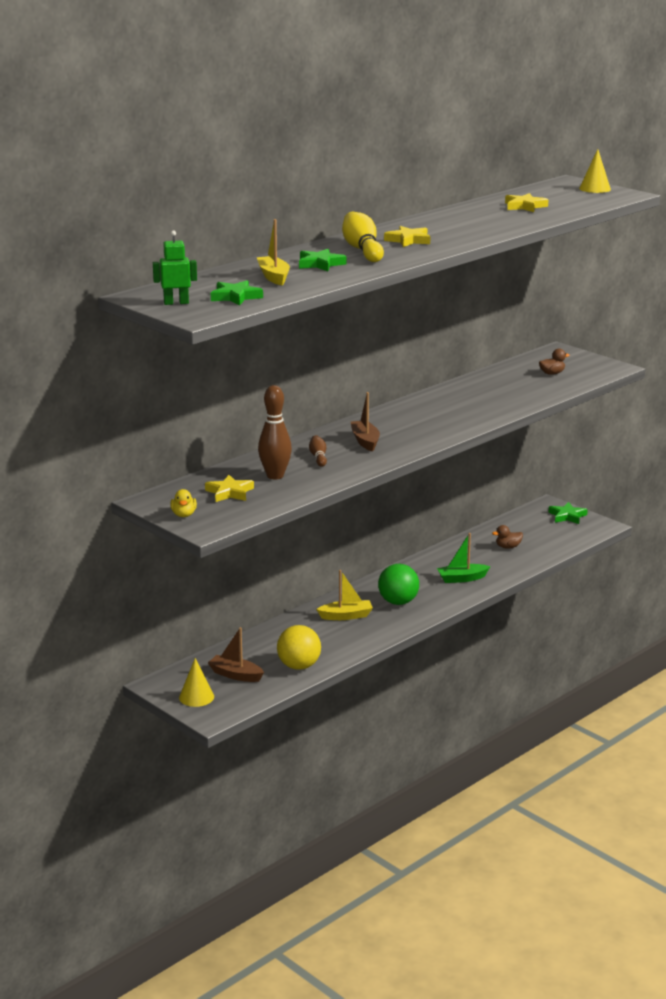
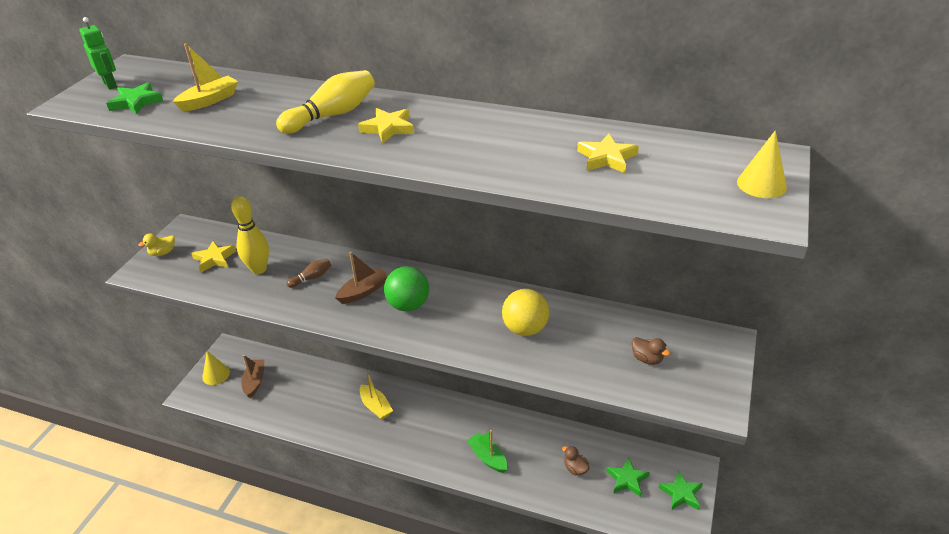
camera: 65 degrees right, 15 degrees up
brown bowling pin [258,385,292,480] -> yellow bowling pin [231,196,269,274]
yellow ball [277,625,321,670] -> yellow ball moved to [502,289,549,336]
green star [299,249,347,271] -> green star moved to [606,457,650,497]
green ball [378,564,419,605] -> green ball moved to [384,266,429,312]

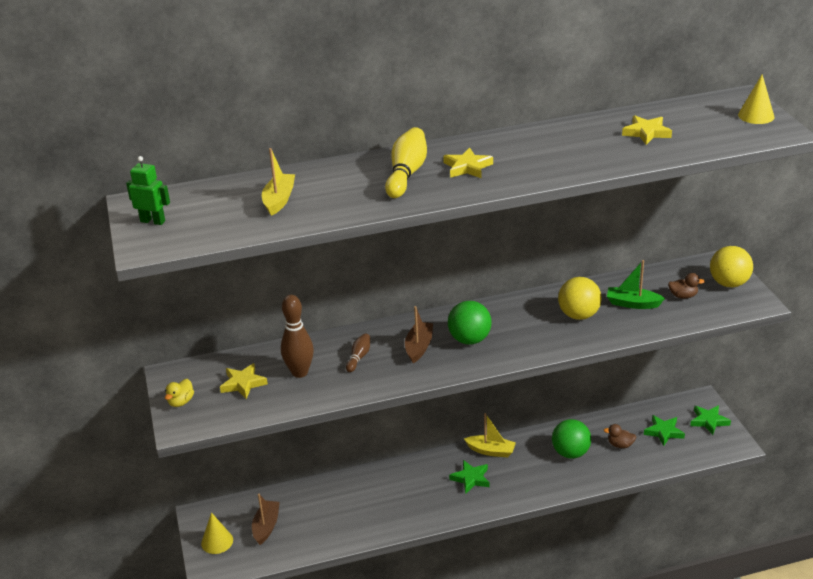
camera: 35 degrees left, 5 degrees down
green star [106,82,163,114] -> green star moved to [449,460,490,494]
yellow bowling pin [231,196,269,274] -> brown bowling pin [281,295,314,378]
brown boat [241,355,264,398] -> brown boat turned 45 degrees clockwise [252,494,280,545]
yellow boat [360,372,393,420] -> yellow boat moved to [464,413,516,457]
green boat [467,430,507,473] -> green boat moved to [607,260,665,309]
none -> green ball [552,419,591,458]
none -> yellow ball [710,246,753,287]

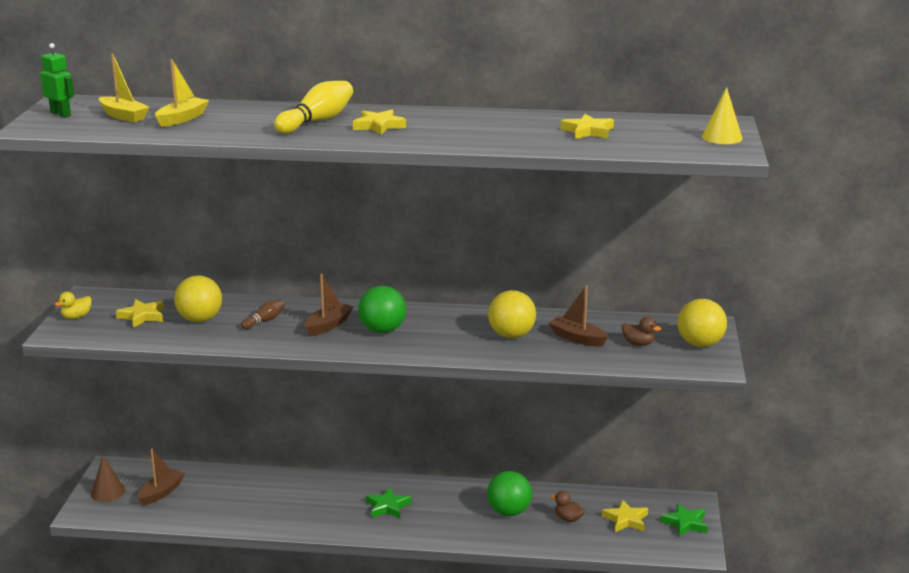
camera: 20 degrees right, 10 degrees down
yellow cone [201,512,233,554] -> brown cone [91,456,125,502]
brown bowling pin [281,295,314,378] -> yellow ball [174,275,222,322]
yellow boat [464,413,516,457] -> yellow boat moved to [99,54,150,122]
green boat [607,260,665,309] -> brown boat [549,285,608,347]
green star [644,415,685,446] -> yellow star [602,500,648,532]

